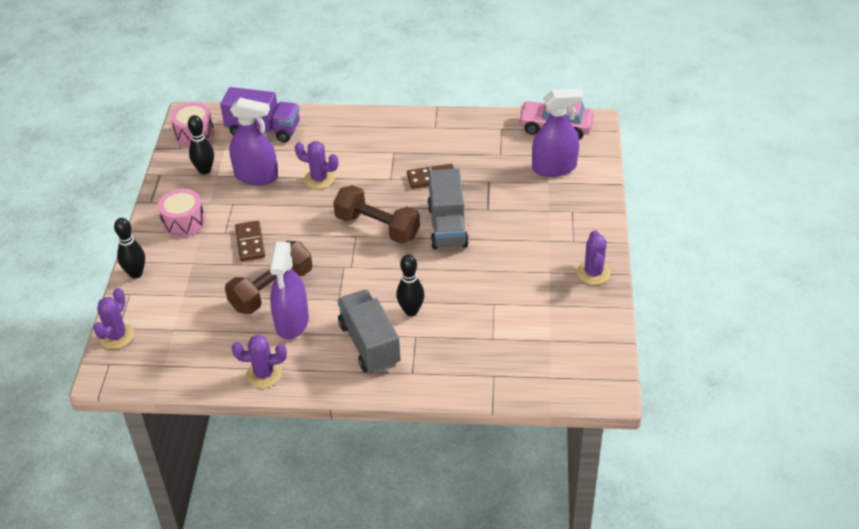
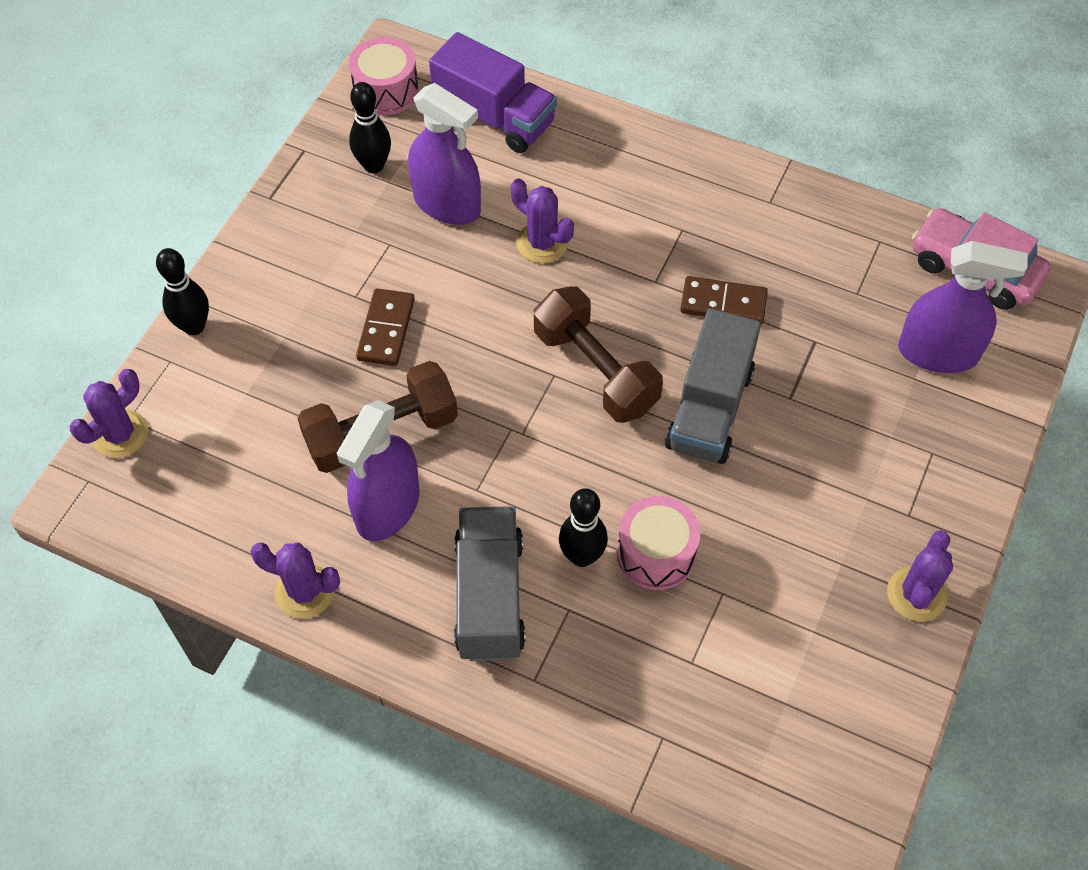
camera: 20 degrees right, 15 degrees up
pink drum [158,189,205,238] -> pink drum moved to [617,496,700,590]

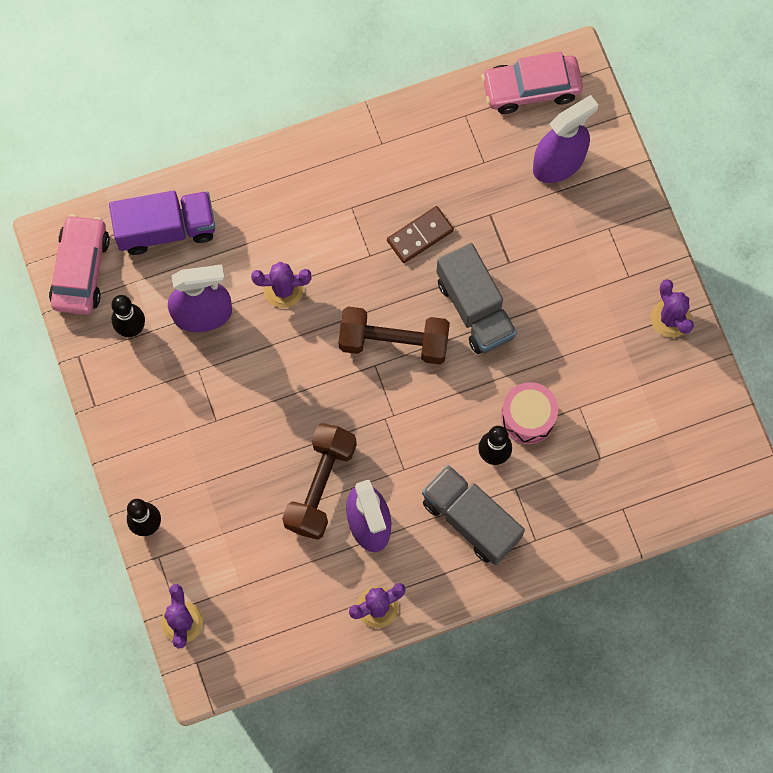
camera: 45 degrees left, 15 degrees up
pink drum [349,37,419,115] -> pink car [49,214,110,315]
brown domino [356,288,415,366] -> none

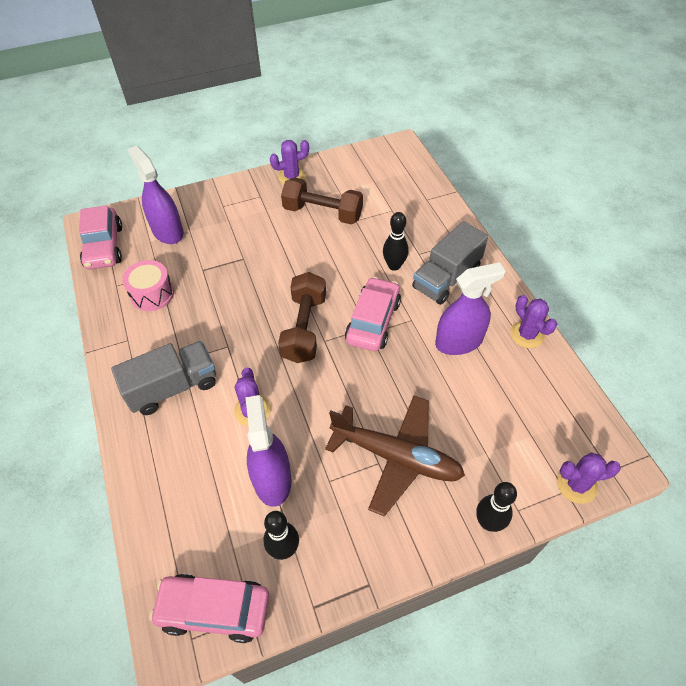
camera: 90 degrees left, 20 degrees down
purple truck [109,191,215,255] -> none
brown dumbbell [282,423,357,540] -> brown dumbbell moved to [281,177,363,224]
brown domino [387,206,454,263] -> none
grey truck [436,243,517,354] -> grey truck moved to [111,341,216,415]
pink drum [501,382,558,444] -> pink drum moved to [122,260,174,311]
none -> brown plane [325,396,465,517]
none -> pink car [345,277,401,351]

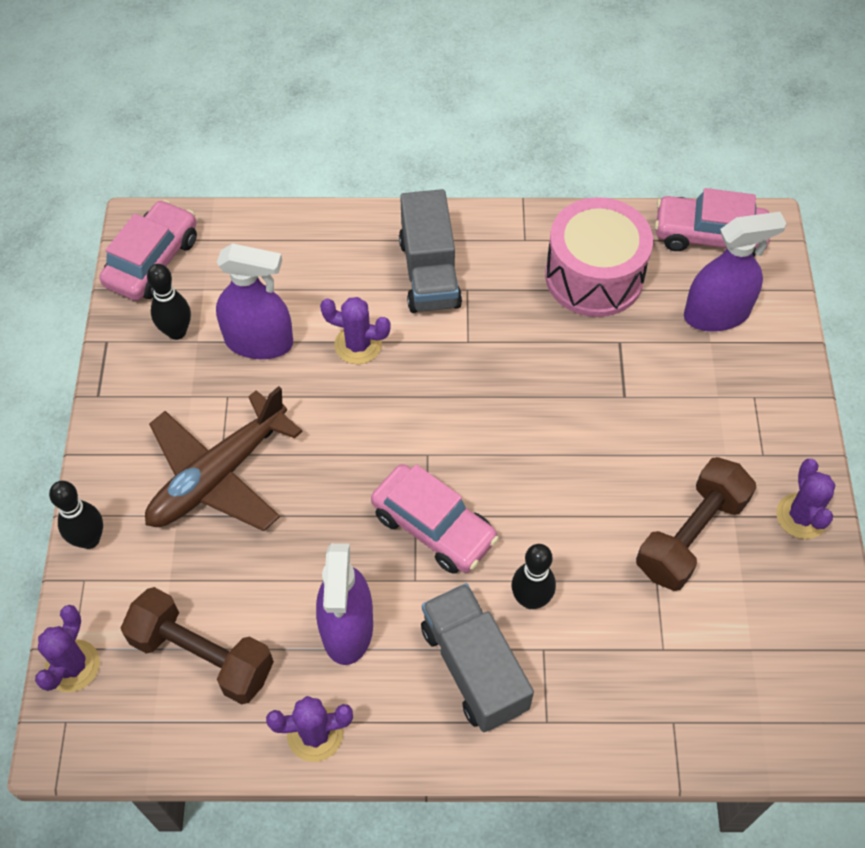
camera: 110 degrees right, 5 degrees up
pink drum [122,260,174,311] -> pink drum [545,197,653,317], size x1.61
brown dumbbell [278,272,326,363] -> brown dumbbell moved to [121,587,274,704]

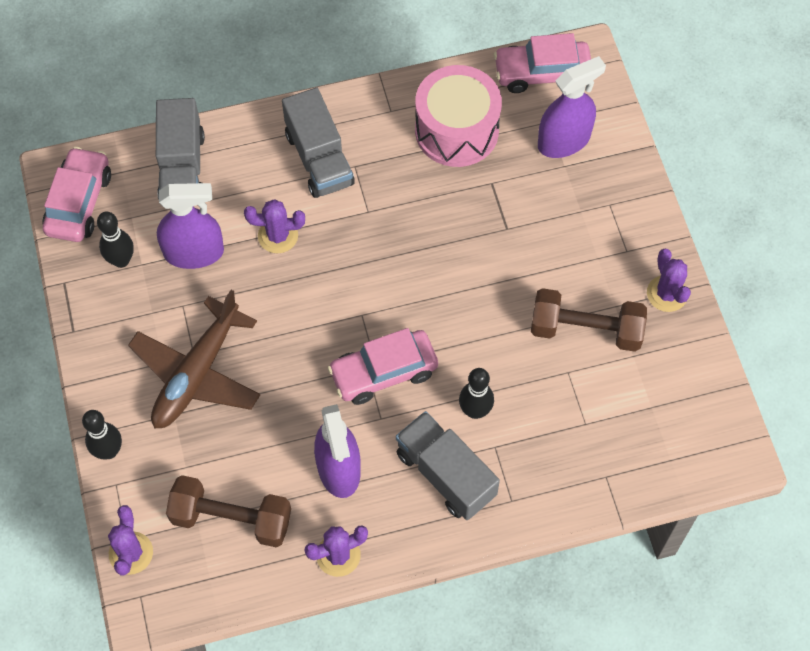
camera: 15 degrees left, 5 degrees up
pink car [371,464,499,574] -> pink car turned 135 degrees clockwise [328,328,438,405]
brown dumbbell [636,457,756,591] -> brown dumbbell turned 75 degrees clockwise [531,288,647,352]
none -> grey truck [156,98,205,199]

